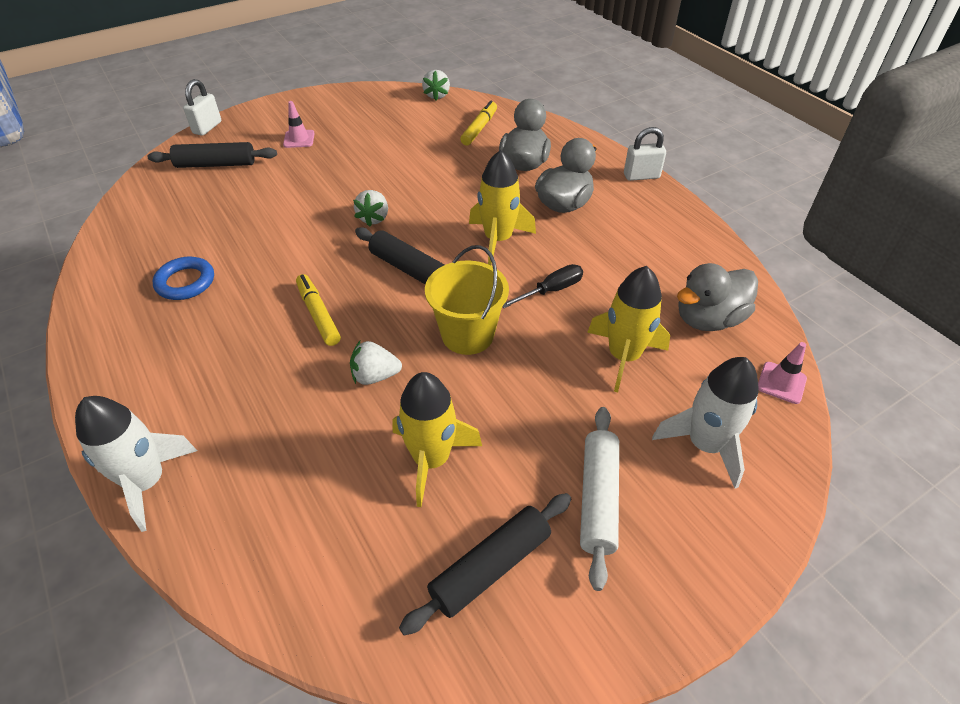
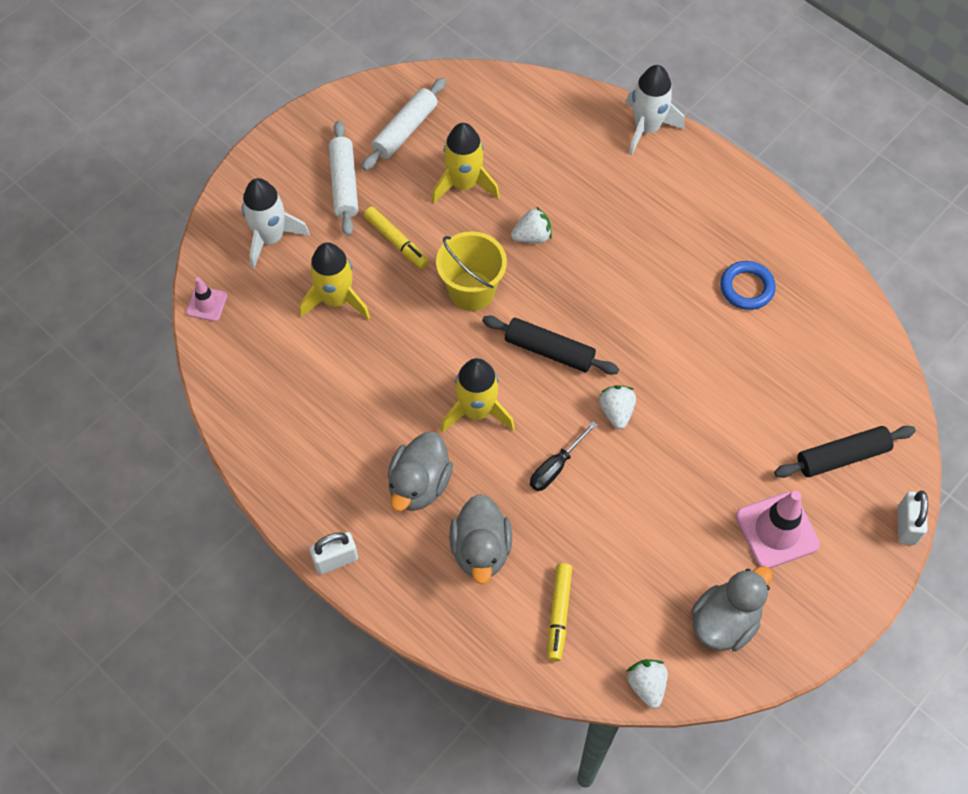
camera: 165 degrees right, 15 degrees up
pink traffic cone [283,101,315,148] -> pink traffic cone [736,491,820,568], size x1.79
yellow marker [296,274,341,346] -> yellow marker moved to [364,206,429,269]
black rolling pin [399,493,571,635] -> white rolling pin [362,78,446,170]
black screwdriver [502,264,583,308] -> black screwdriver moved to [530,421,597,491]
grey duck [677,263,758,331] -> grey duck moved to [691,566,772,651]

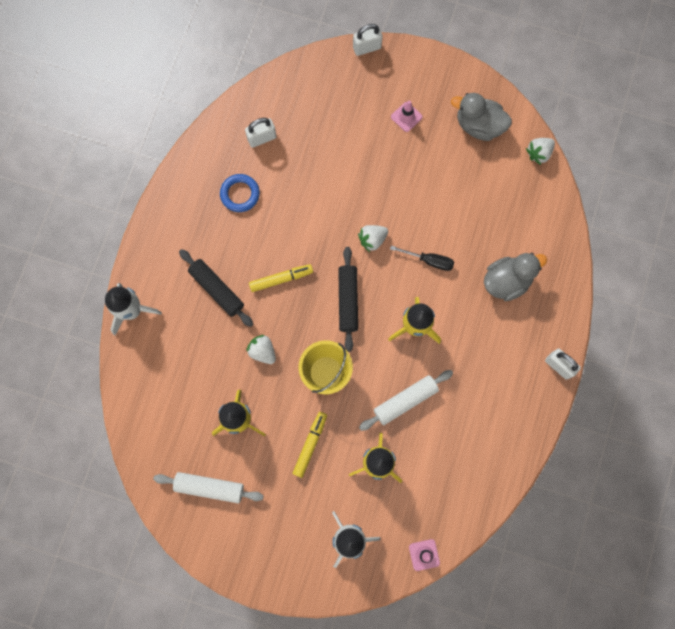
camera: 115 degrees left, 15 degrees up
white rolling pin [329,120,358,236] -> white rolling pin moved to [359,370,453,431]
grey duck [388,432,453,511] -> none
yellow marker [547,563,572,661] -> yellow marker moved to [249,264,313,292]
pink traffic cone [736,491,820,568] -> pink traffic cone [391,101,423,132], size x0.56
black rolling pin [774,426,916,478] -> black rolling pin moved to [179,249,253,327]
none -> white padlock [245,118,276,148]

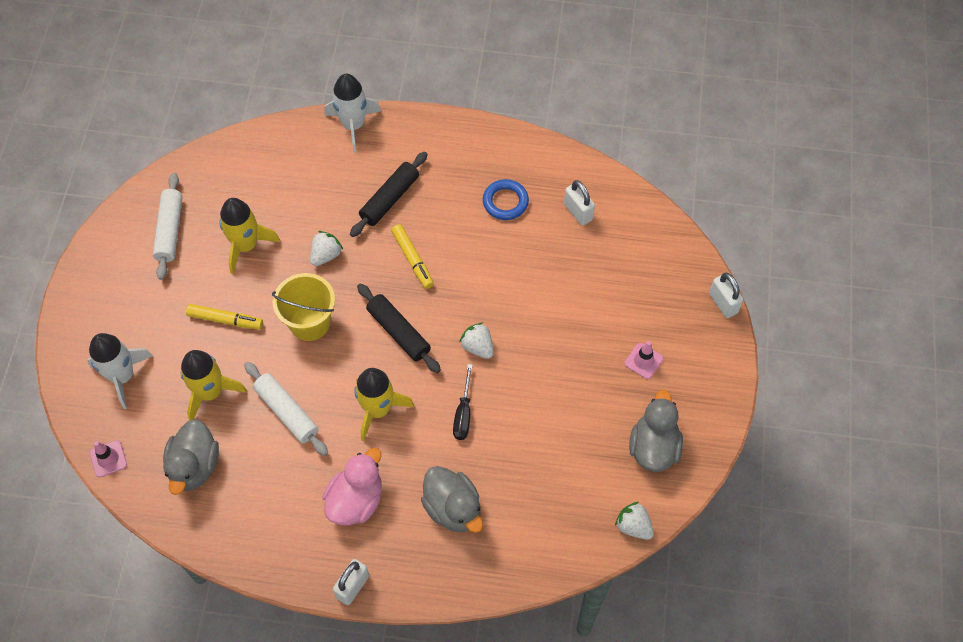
camera: 80 degrees right, 15 degrees down
black rolling pin [338,247,358,352] -> black rolling pin turned 60 degrees clockwise [357,283,441,373]
none -> grey duck [163,419,219,495]
none -> pink duck [322,448,382,525]

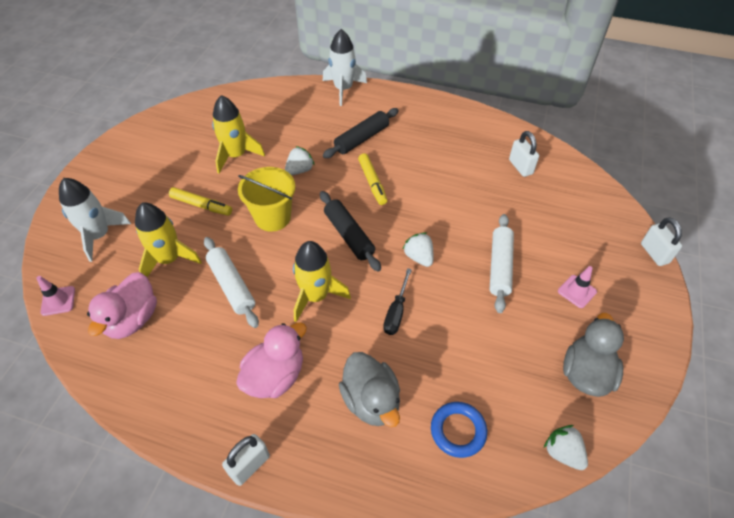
camera: 10 degrees right, 10 degrees down
white rolling pin [153,173,183,280] -> white rolling pin moved to [490,214,514,313]
grey duck [163,419,219,495] -> pink duck [87,272,157,339]
blue ring [483,179,529,220] -> blue ring moved to [431,402,487,458]

